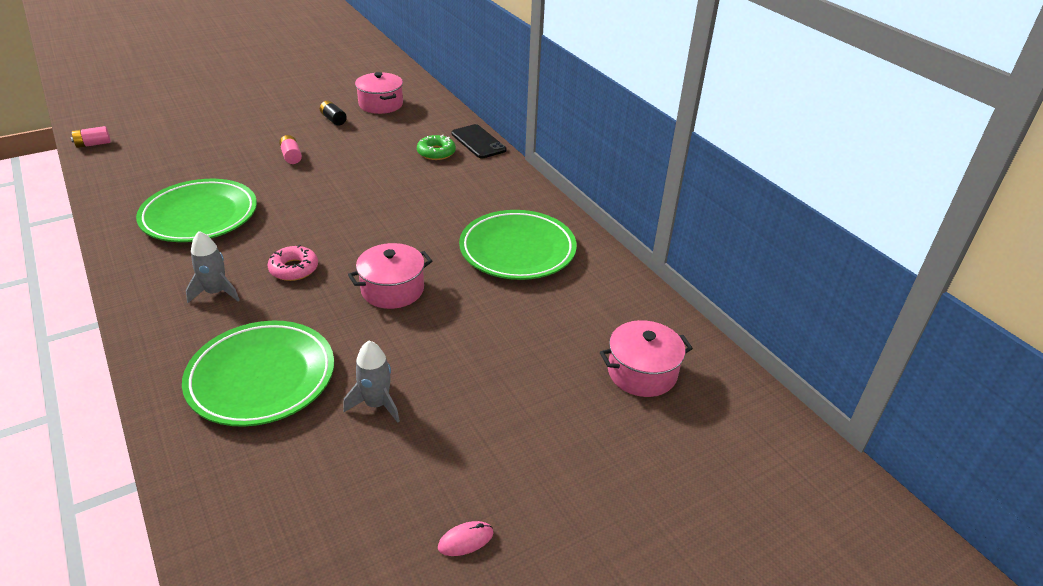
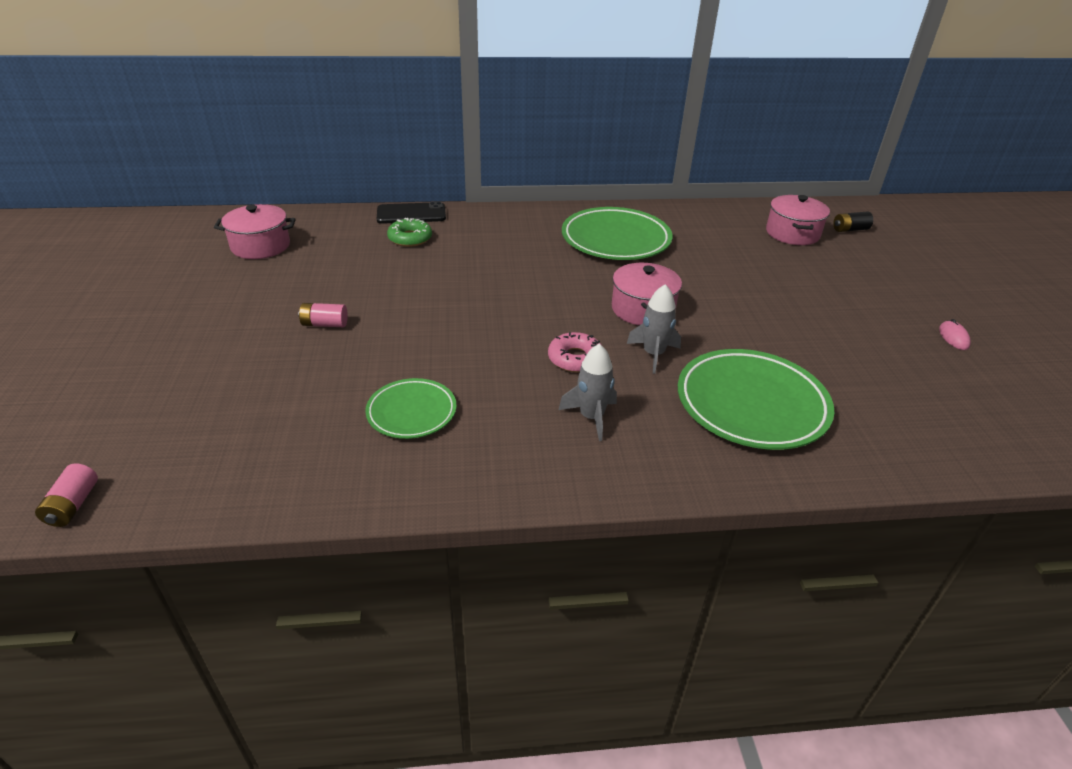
camera: 65 degrees left, 0 degrees up
green plate [136,179,257,242] -> green plate [365,378,457,439], size x0.57
black battery [320,101,347,126] -> black battery moved to [833,211,873,232]
grey rocket [343,341,400,423] -> grey rocket moved to [627,284,681,374]

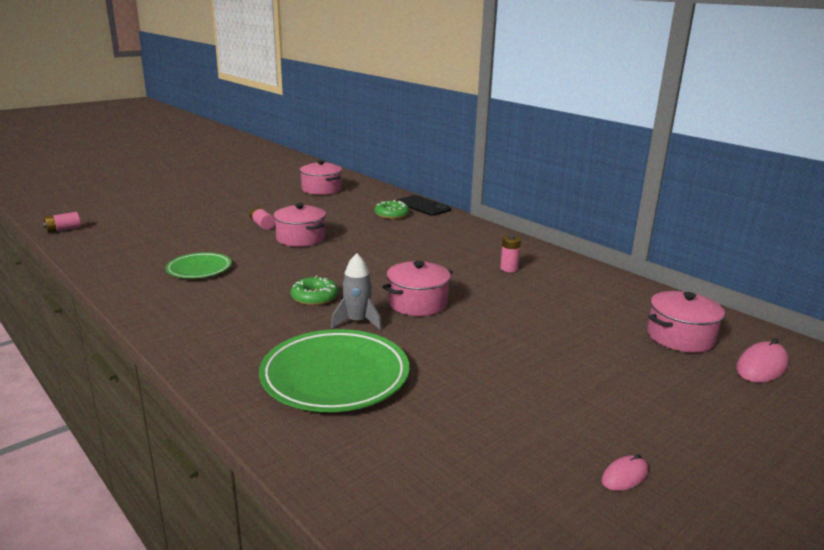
camera: 55 degrees right, 15 degrees down
pink donut [548,332,601,372] -> green donut [291,276,338,306]
grey rocket [559,344,617,441] -> none
green plate [562,207,673,260] -> pink battery [500,235,521,272]
black battery [833,211,873,232] -> pink mouse [736,338,789,383]
none -> pink pot [273,203,326,247]

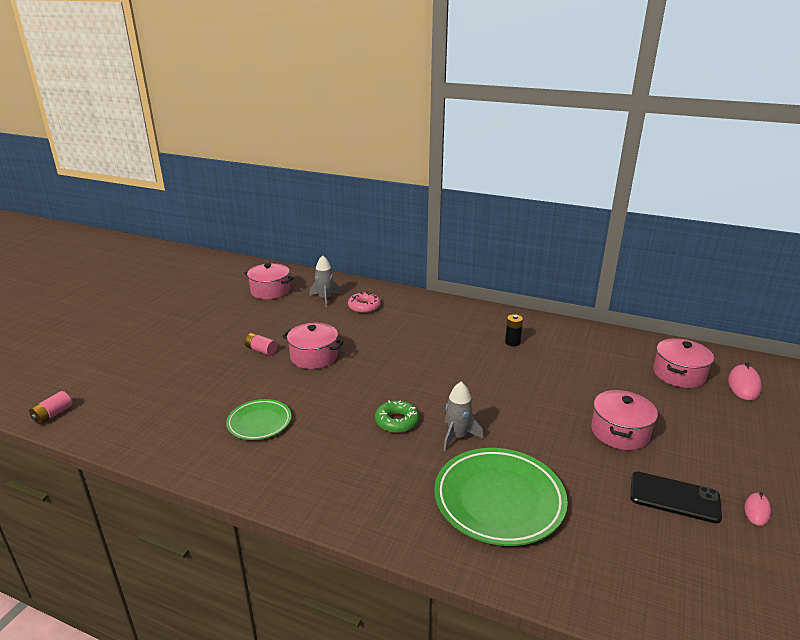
camera: 25 degrees left, 5 degrees up
green donut [374,200,409,219] -> pink donut [348,292,381,313]
pink pot [382,261,453,316] -> pink pot moved to [591,390,658,450]
black phone [396,195,451,216] -> black phone moved to [630,472,722,523]
pink battery [500,235,521,272] -> black battery [505,314,523,346]
none -> grey rocket [309,255,341,307]

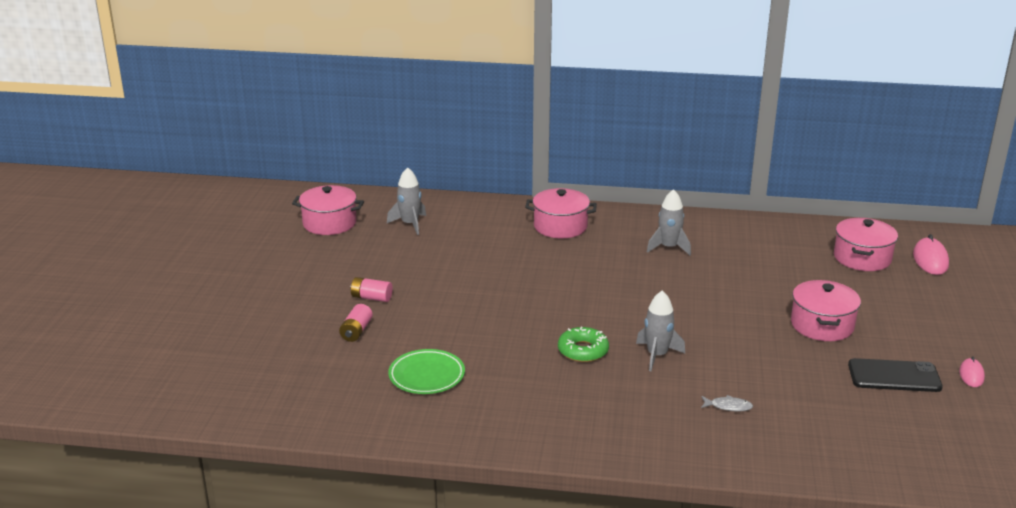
camera: 15 degrees left, 0 degrees up
pink battery [29,391,72,424] -> pink battery moved to [339,304,373,342]
pink pot [282,323,344,369] -> pink pot moved to [525,188,597,238]
pink donut [348,292,381,313] -> none
green plate [434,448,568,546] -> grey fish [701,395,753,412]
black battery [505,314,523,346] -> grey rocket [647,189,691,255]

